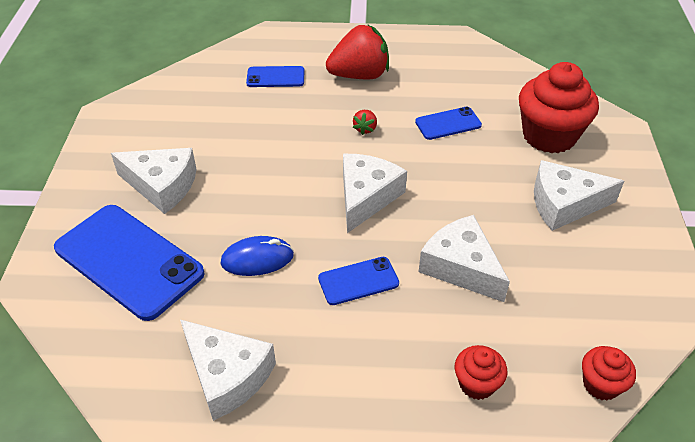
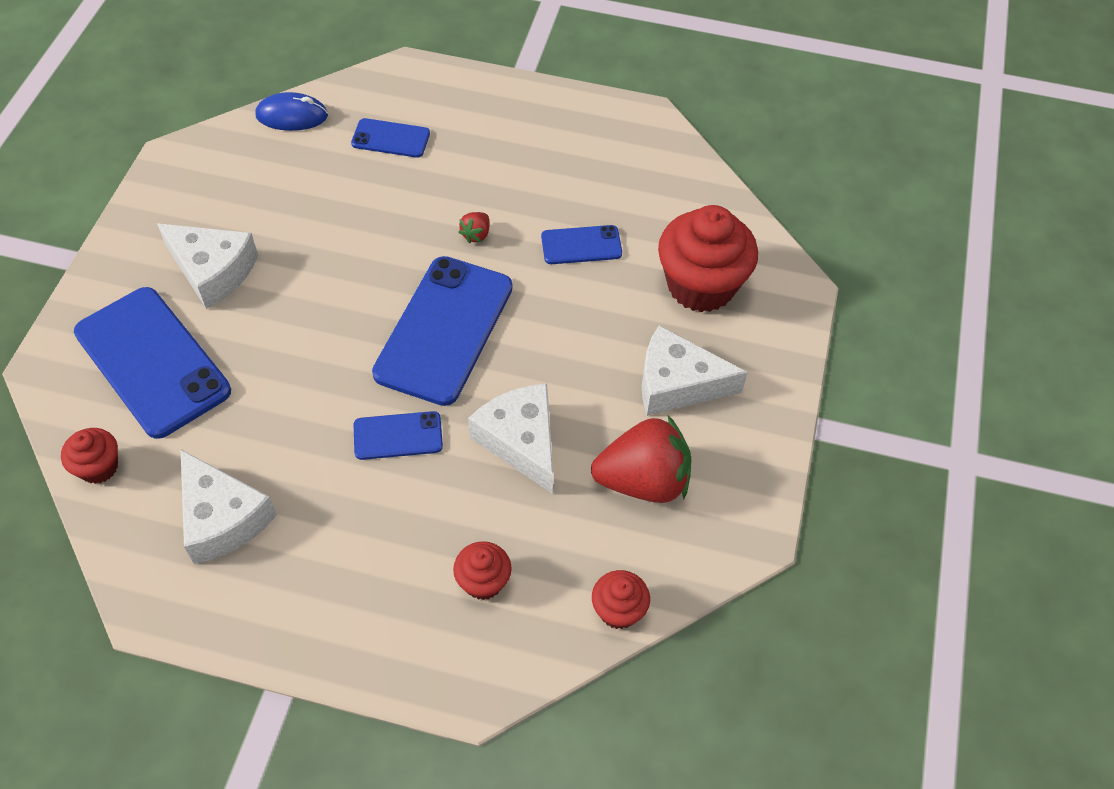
camera: 10 degrees right, 10 degrees up
blue mouse [220,236,294,276] -> blue mouse moved to [255,92,328,131]
red strawberry [326,24,389,79] -> red strawberry moved to [591,415,692,503]
white cheese [343,154,407,233] -> blue phone [372,256,513,406]
none -> red cupcake [61,428,118,484]

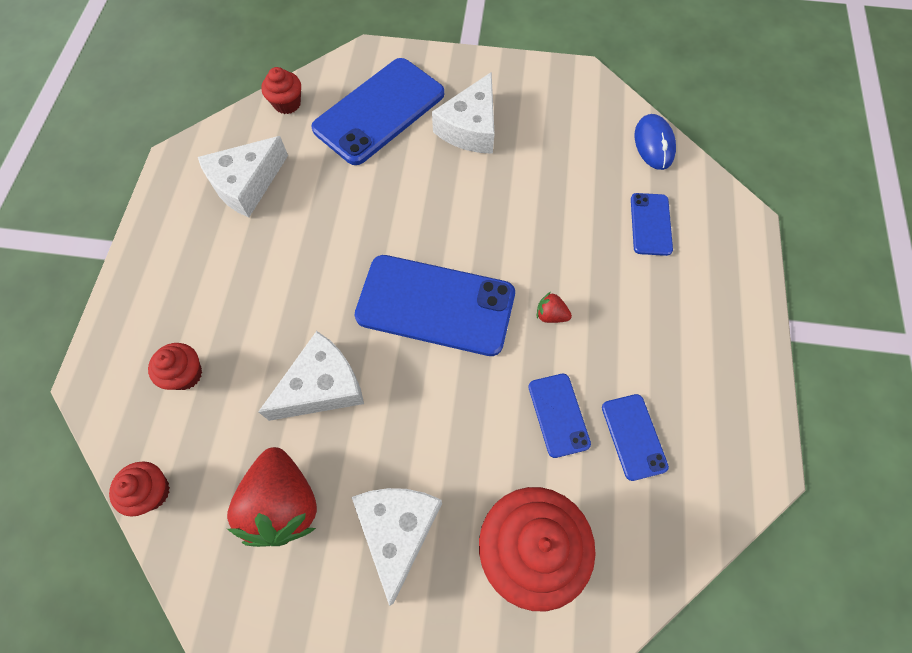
camera: 85 degrees right, 10 degrees up
blue phone [354,411,443,460] -> blue phone moved to [602,394,669,481]

